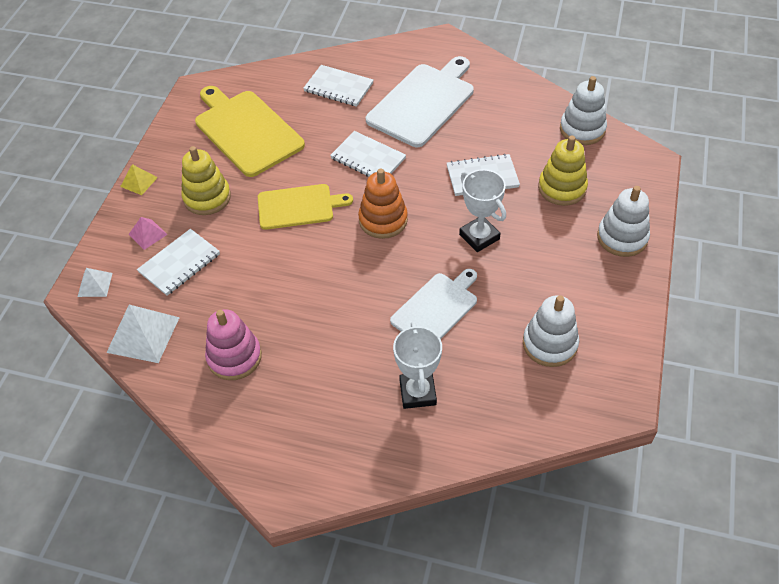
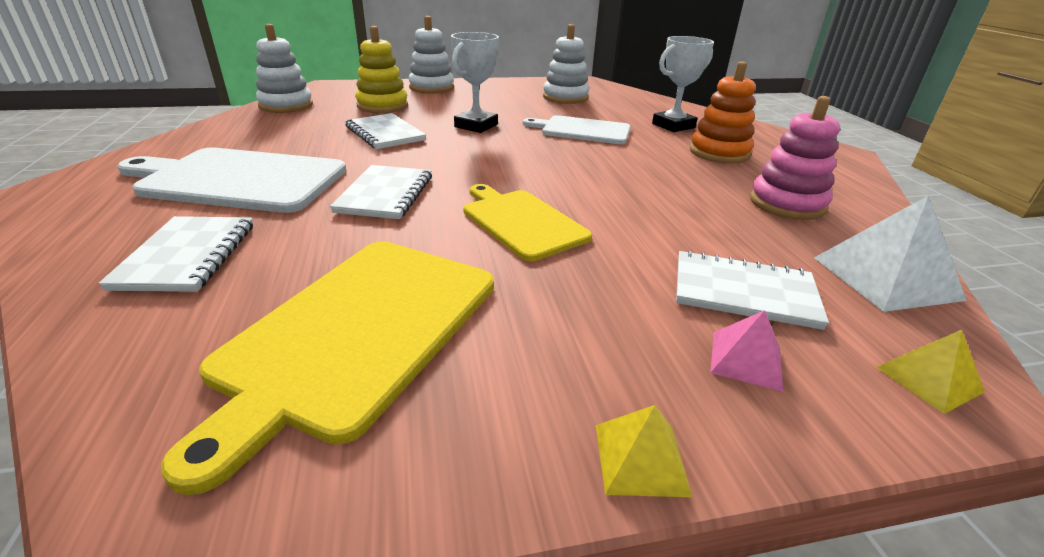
camera: 120 degrees left, 20 degrees down
white pyramid [78,268,113,297] -> yellow pyramid [876,330,985,414]
yellow stacking toy [181,146,231,215] -> none
orange stacking toy [358,169,408,239] -> orange stacking toy moved to [690,61,756,164]

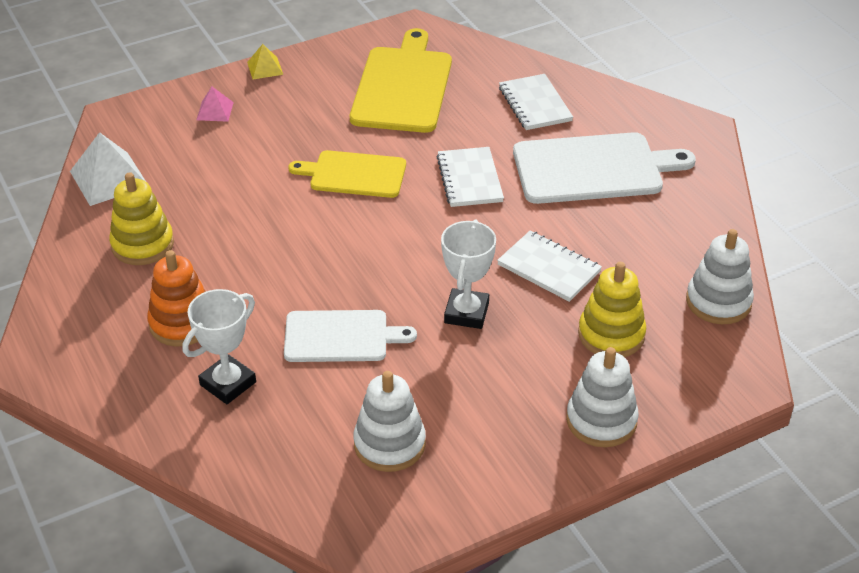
camera: 165 degrees right, 10 degrees up
yellow cutting board [463,184,592,261] -> yellow cutting board turned 150 degrees clockwise [288,150,406,198]
white notebook [676,250,829,330] -> none
pink stacking toy [750,96,840,220] -> yellow stacking toy [109,172,174,265]
yellow pyramid [876,330,985,414] -> none

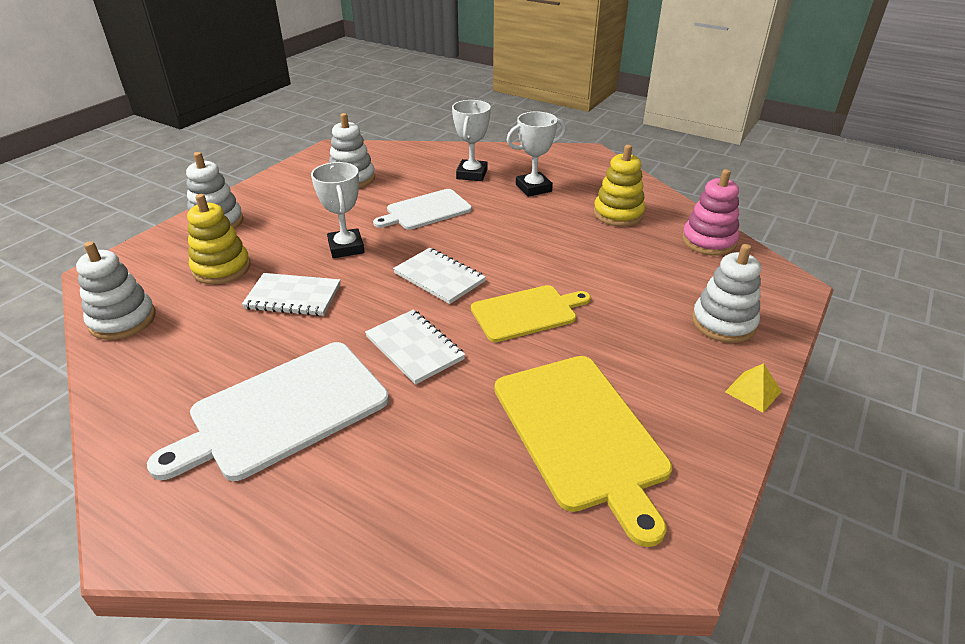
camera: 150 degrees right, 5 degrees down
white pyramid [70,132,145,206] -> pink stacking toy [682,169,739,256]
orange stacking toy [147,250,206,346] -> white trophy [507,112,566,197]
pink pyramid [197,87,234,122] -> white stacking toy [692,244,761,343]
white notebook [499,74,573,130] -> white notebook moved to [393,248,486,304]

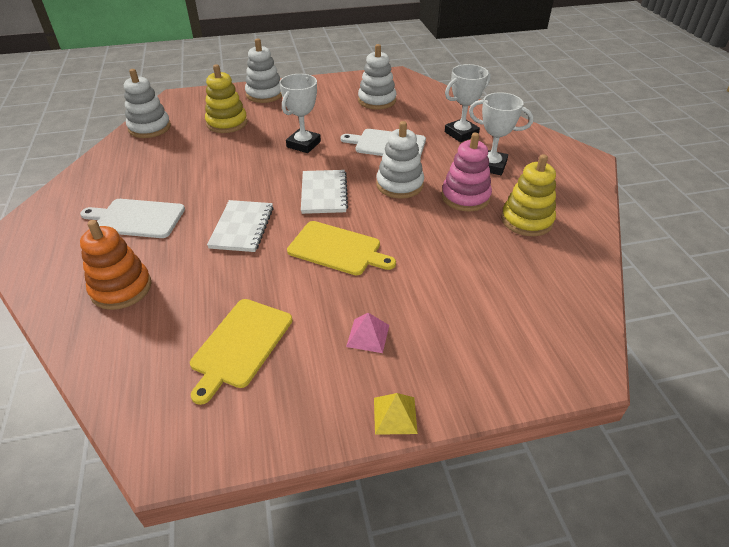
camera: 45 degrees right, 5 degrees up
white cutting board [147,342,389,481] -> white cutting board [80,199,185,238], size x0.64
white notebook [242,273,340,316] -> none
yellow cutting board [495,356,672,547] -> yellow cutting board [190,299,292,405], size x0.64
pink stacking toy [682,169,739,256] -> pink stacking toy moved to [441,132,492,211]
white stacking toy [692,244,761,343] -> white stacking toy moved to [376,121,424,199]
none -> orange stacking toy [80,220,152,310]
none -> pink pyramid [346,313,389,353]

